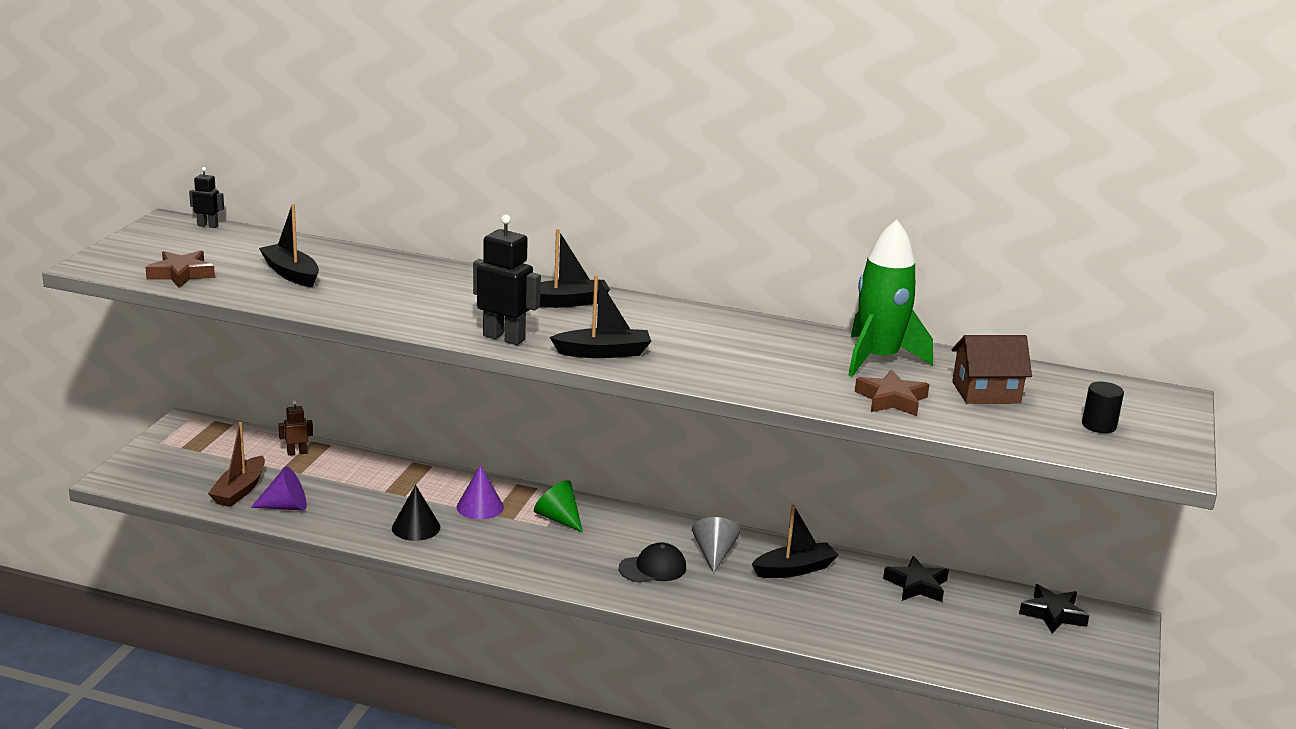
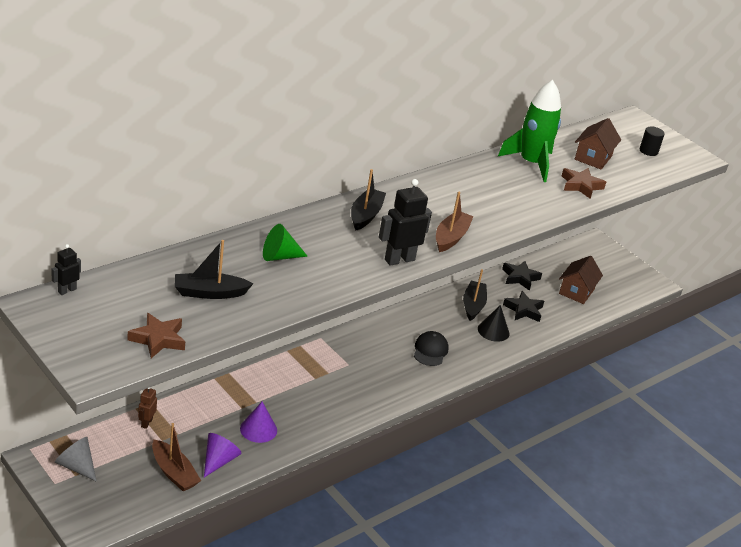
camera: 60 degrees left, 10 degrees up
black cone [392,485,440,541] -> black cone moved to [478,305,510,342]
purple cone [457,465,504,519] -> purple cone moved to [240,402,277,443]
green cone [534,480,583,532] -> green cone moved to [263,224,308,261]
black boat [550,275,651,358] -> brown boat [436,192,474,252]
grey cone [692,517,740,574] -> grey cone moved to [55,437,97,482]
black star [1019,584,1089,633] -> black star moved to [503,291,544,322]
none -> brown house [559,256,603,304]

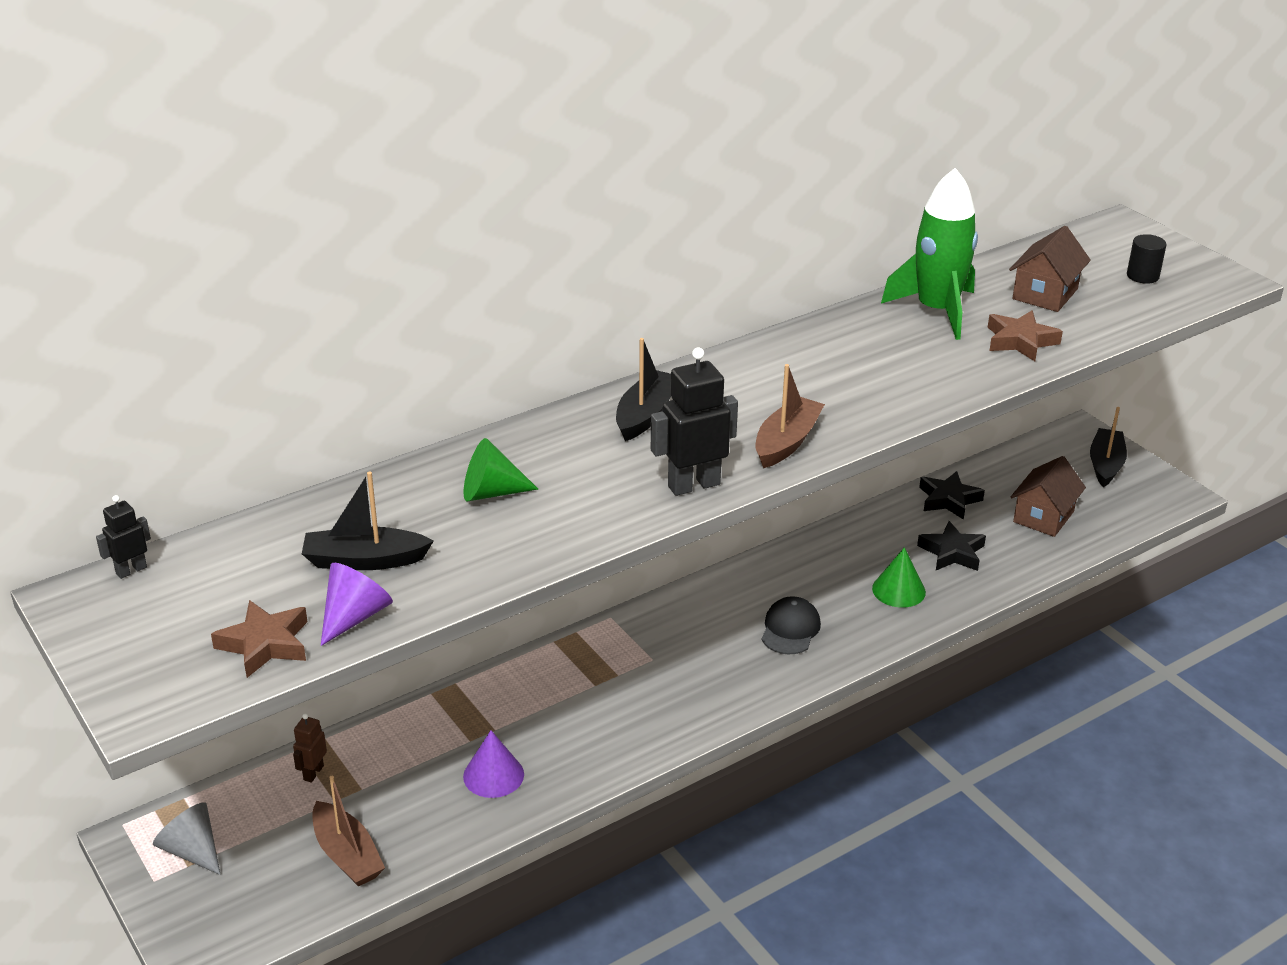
camera: 10 degrees right, 0 degrees up
purple cone [204,433,241,477] -> purple cone moved to [321,563,393,646]
black boat [463,269,487,321] -> black boat moved to [1090,407,1127,487]
black cone [478,305,510,342] -> green cone [872,547,926,608]

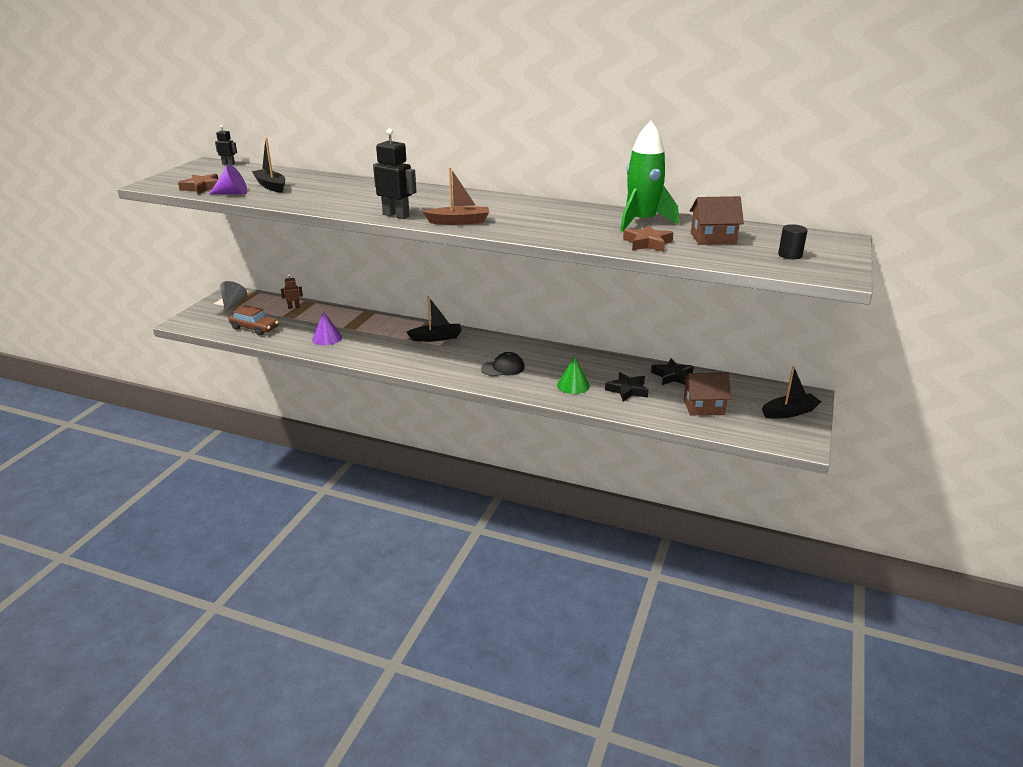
camera: 55 degrees right, 5 degrees down
brown boat [312,776,385,887] -> brown car [229,305,279,336]
green cone [463,438,538,501] -> none
black boat [616,338,671,441] -> black boat moved to [406,296,462,342]

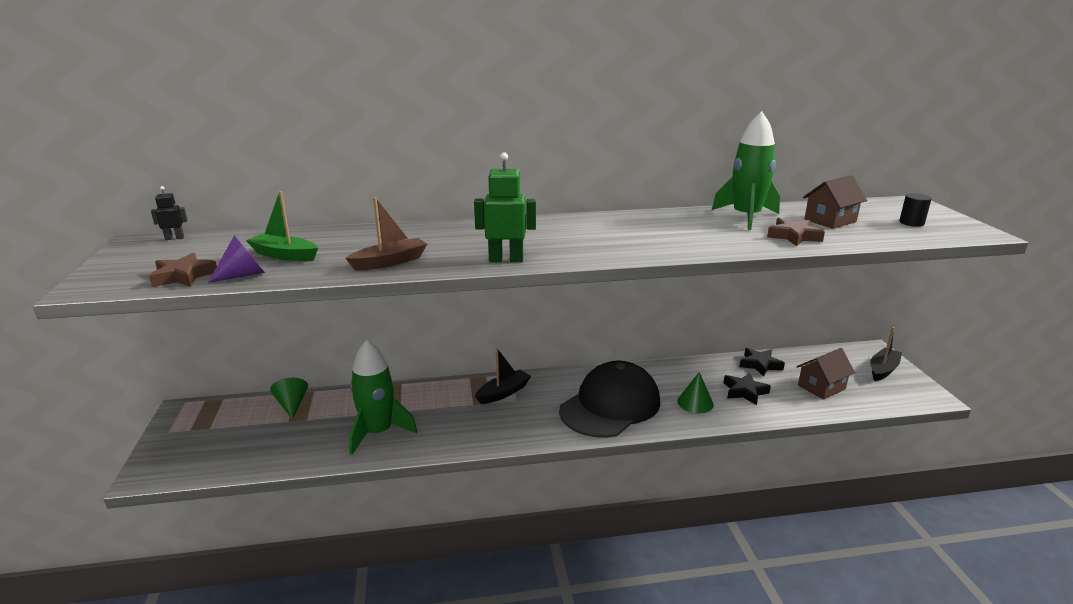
camera: 30 degrees left, 5 degrees down
grey cone [220,281,247,312] -> none
brown car [229,305,279,336] -> none
black boat [252,138,285,193] -> green boat [246,191,318,261]
brown robot [281,274,303,309] -> green cone [270,378,308,420]
purple cone [312,311,342,345] -> green rocket [349,339,417,455]
black robot [373,128,416,219] -> green robot [474,152,536,262]
brown boat [423,167,489,225] -> brown boat moved to [345,197,427,271]
black cap [481,352,525,376] -> black cap [559,361,660,438], size x2.26

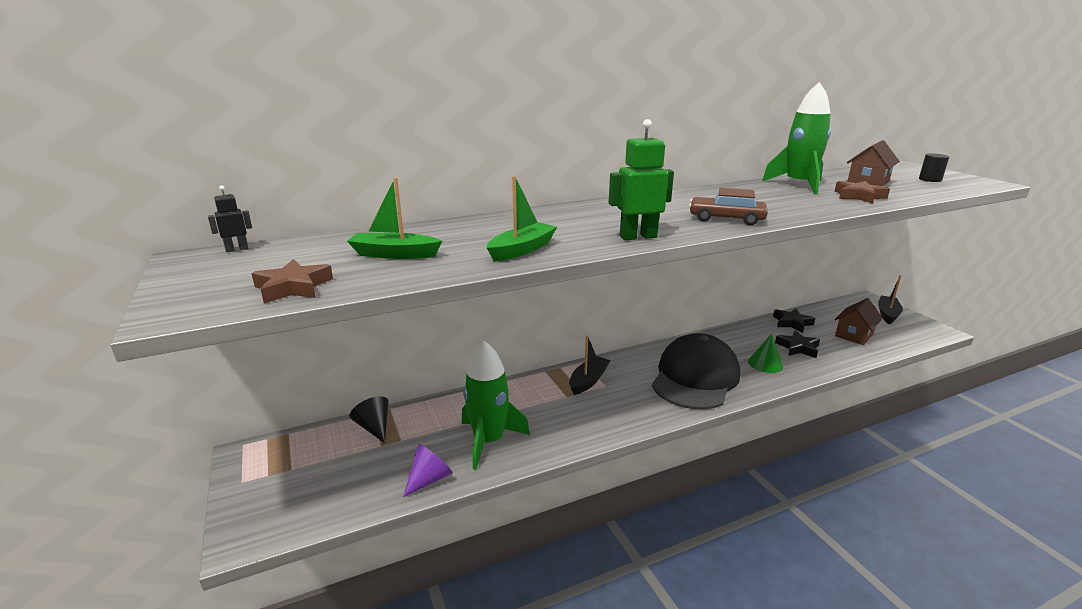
camera: 15 degrees left, 0 degrees up
purple cone [208,235,265,283] -> purple cone moved to [403,444,453,497]
green cone [270,378,308,420] -> black cone [350,396,389,443]
brown boat [345,197,427,271] -> green boat [487,176,557,262]
none -> brown car [689,188,768,225]

